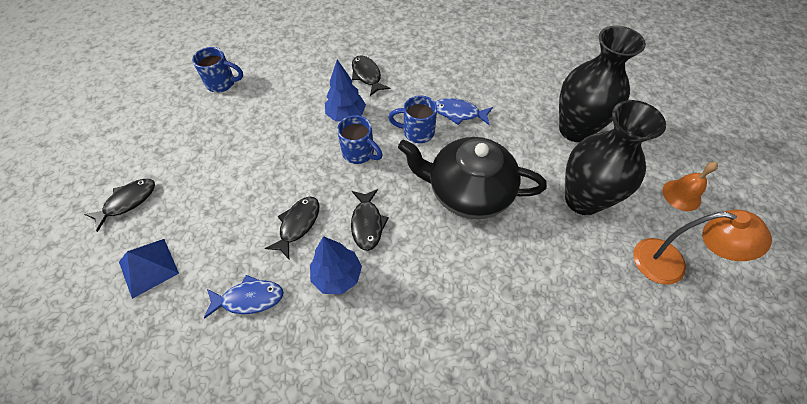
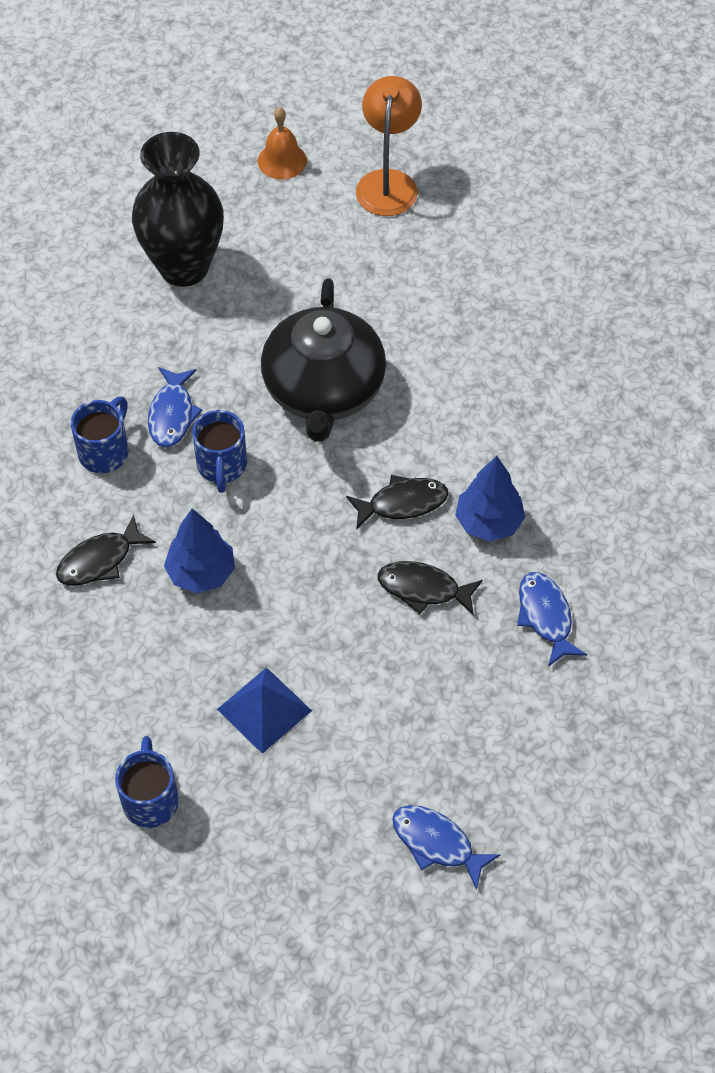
camera: 100 degrees left, 0 degrees up
black fish [84,179,155,232] -> blue fish [392,805,501,890]
blue pyramid [119,239,179,299] -> blue pyramid moved to [217,667,312,754]
blue mug [337,115,383,164] -> blue mug moved to [71,396,129,473]
black vase [565,100,666,215] -> none

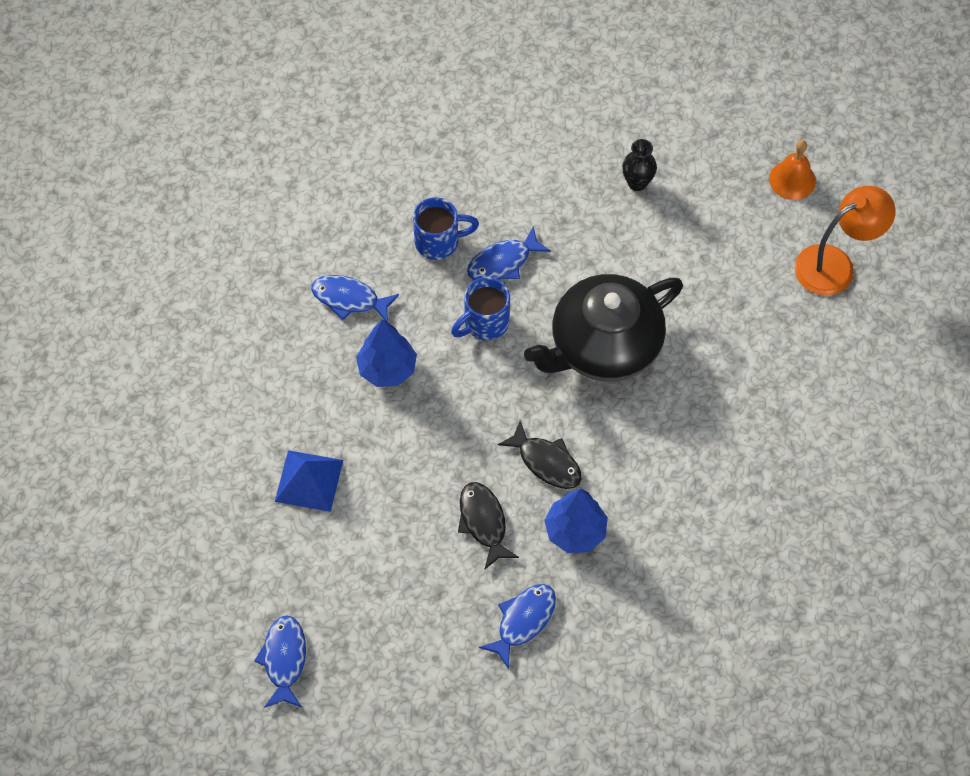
camera: 55 degrees right, 5 degrees up
black fish [56,514,156,586] -> blue fish [311,275,399,322]
blue mug [115,736,179,828] -> none
black vase [132,132,224,287] -> black vase [622,139,657,191], size x0.42

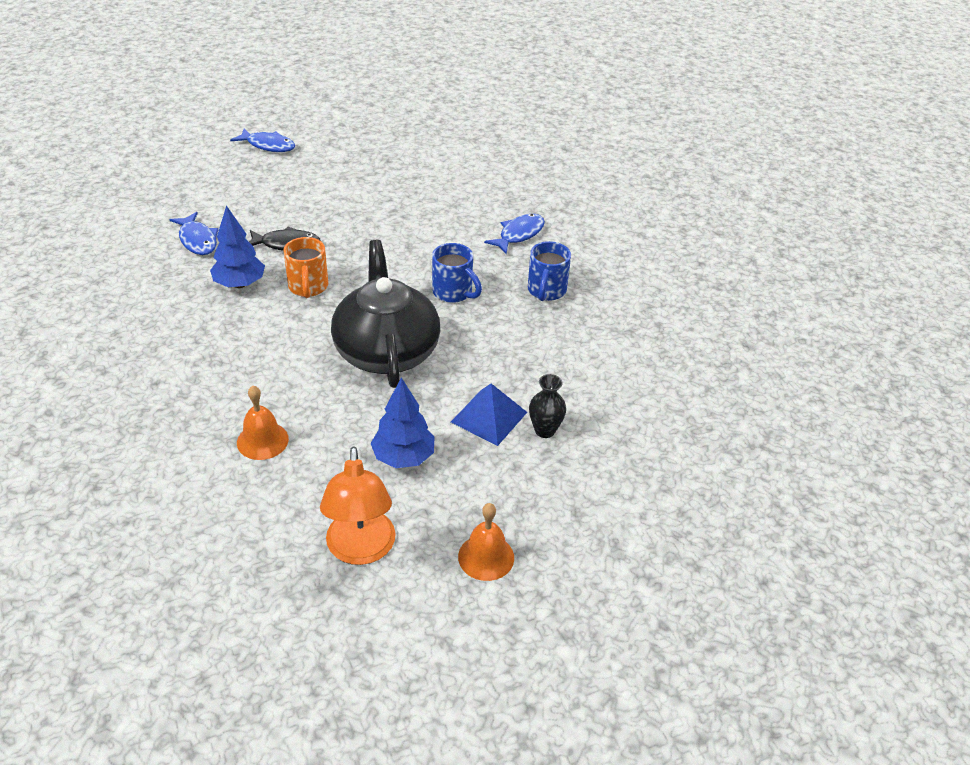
camera: 110 degrees right, 20 degrees down
blue pyramid [275,450,343,512] -> blue pyramid moved to [451,383,527,446]
blue tree [356,319,417,387] -> blue tree moved to [370,377,435,468]
blue mug [451,277,510,340] -> blue mug turned 150 degrees clockwise [432,243,482,303]
blue fish [467,226,551,280] -> none
black fish [498,421,582,489] -> orange mug [283,237,328,298]
none -> orange bell [237,386,289,460]

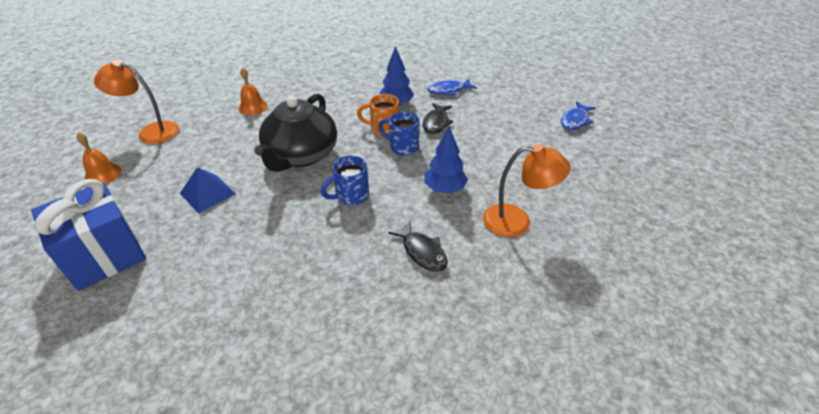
camera: 105 degrees right, 0 degrees up
black teapot [331,240,440,388] -> black teapot turned 105 degrees clockwise [254,94,337,172]
blue tree [370,377,435,468] -> blue tree moved to [424,126,468,193]
blue fish [484,214,545,255] -> black fish [388,221,448,272]
blue mug [528,241,571,301] -> blue mug moved to [378,111,420,156]
black vase [529,374,566,438] -> none
none -> blue gift [31,179,146,291]
none -> orange lamp [483,144,571,237]

